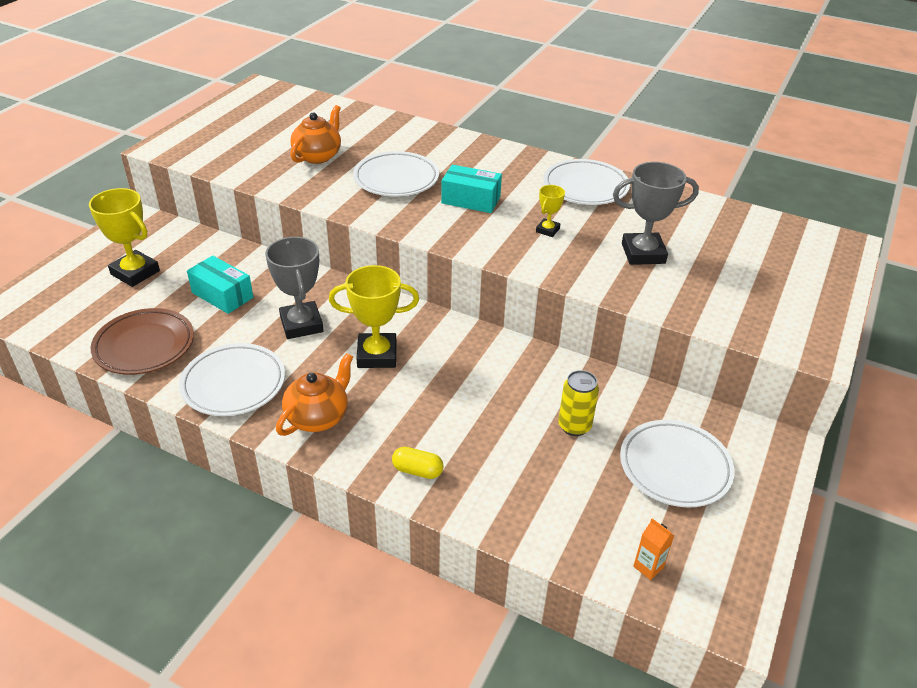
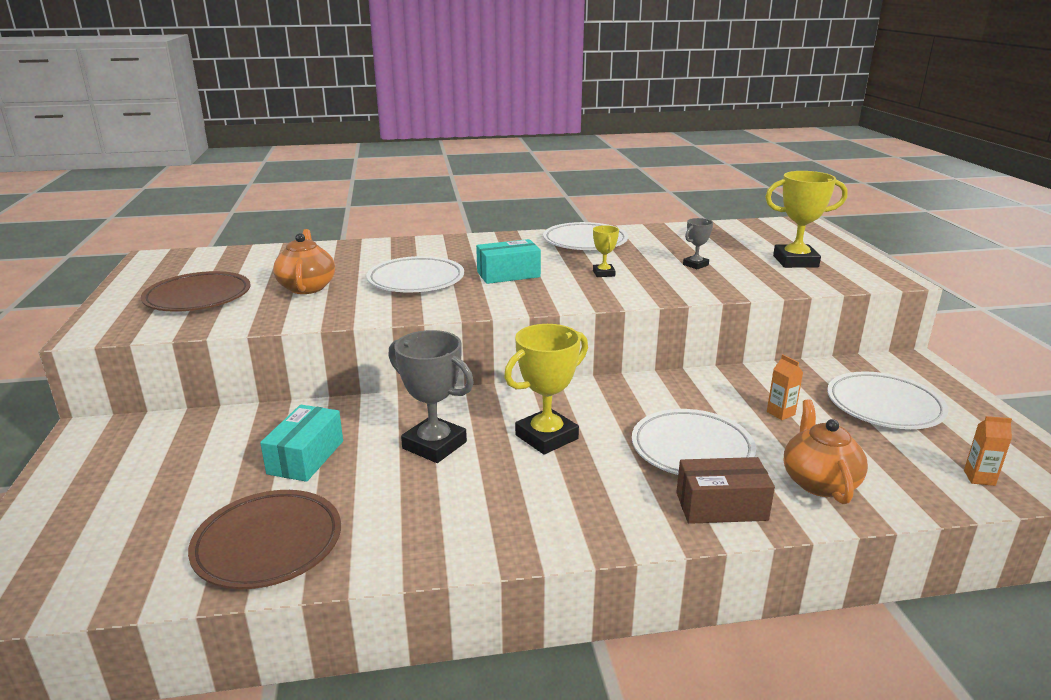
camera: 35 degrees left, 15 degrees down
yellow trophy [89,188,160,287] -> yellow trophy moved to [765,171,848,268]
white plate [179,343,285,416] -> white plate moved to [632,409,756,475]
turquoise box [187,256,253,314] -> turquoise box turned 75 degrees counterclockwise [260,405,343,482]
orange teapot [276,353,353,436] -> orange teapot moved to [784,399,868,504]
yellow capsule [392,447,444,479] -> brown box [676,457,775,524]
yellow can [558,370,599,436] -> orange carton [767,354,803,420]
grey trophy [613,162,699,265] -> grey trophy [683,218,713,269], size x0.52
none -> brown plate [141,271,251,312]

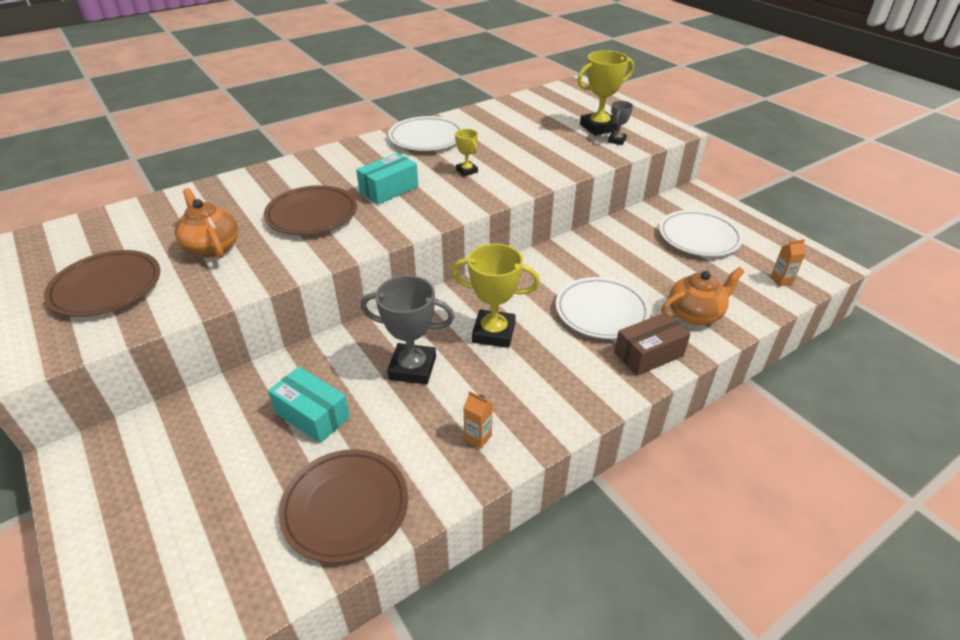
camera: 25 degrees left, 15 degrees up
turquoise box [260,405,343,482] -> turquoise box turned 45 degrees counterclockwise [268,367,350,443]
white plate [366,256,464,292] -> brown plate [264,185,357,235]
yellow trophy [504,324,588,455] -> yellow trophy turned 75 degrees clockwise [451,243,540,348]
grey trophy [683,218,713,269] -> grey trophy moved to [608,101,633,145]
orange carton [767,354,803,420] -> orange carton moved to [463,391,493,449]
orange teapot [784,399,868,504] -> orange teapot turned 90 degrees clockwise [661,267,744,325]

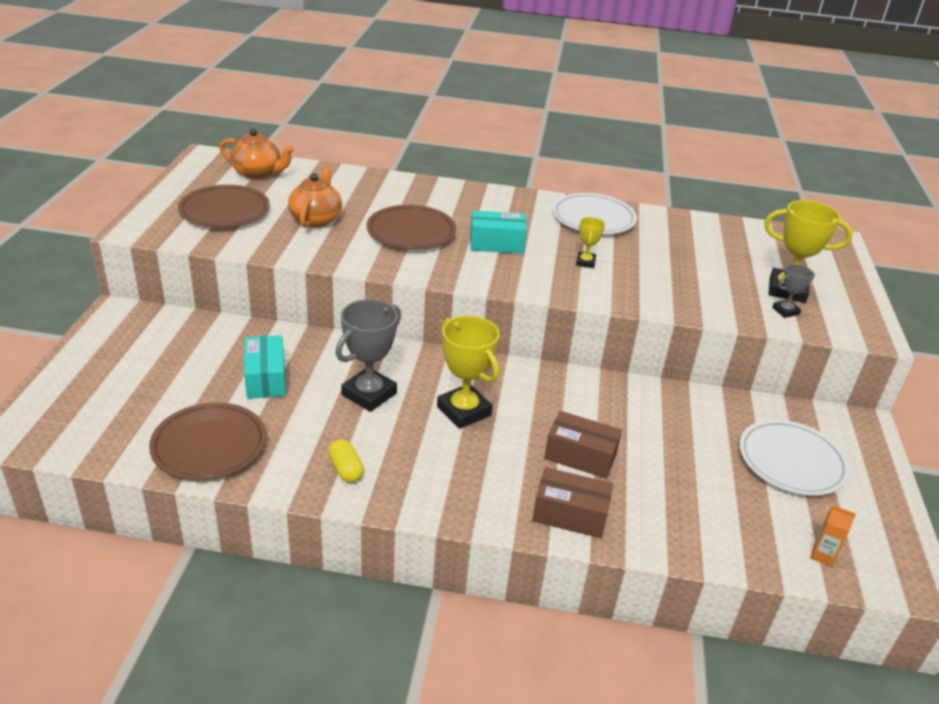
camera: 40 degrees right, 5 degrees down
grey trophy [360,275,454,385] -> grey trophy turned 75 degrees clockwise [335,299,401,412]
orange carton [463,391,493,449] -> yellow capsule [328,439,364,483]
white plate [556,277,651,339] -> brown box [544,411,622,479]
orange teapot [661,267,744,325] -> orange teapot moved to [219,129,295,179]

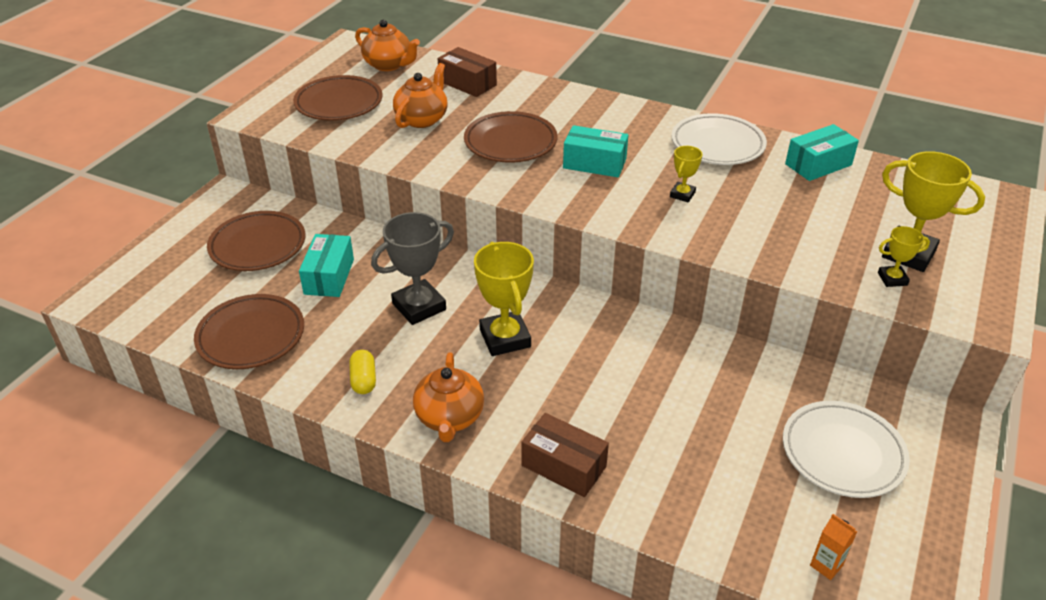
camera: 20 degrees right, 5 degrees up
brown box [544,411,622,479] -> brown box moved to [438,47,497,97]
grey trophy [772,264,815,318] -> yellow trophy [878,226,930,287]
none -> brown plate [207,211,305,271]
none -> orange teapot [413,353,484,442]
none -> turquoise box [785,124,859,181]

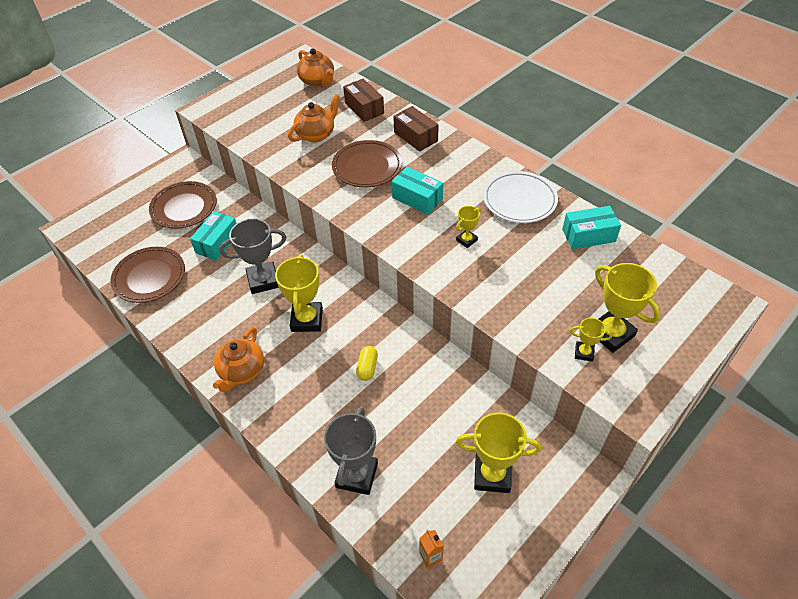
camera: 20 degrees right, 10 degrees up
brown plate [293,75,383,121] -> none
yellow capsule [349,350,376,394] -> yellow capsule moved to [356,346,378,381]
brown box [521,413,609,497] -> brown box moved to [393,106,439,152]
white plate [783,401,910,498] -> yellow trophy [456,413,542,493]
none -> grey trophy [324,407,378,495]

